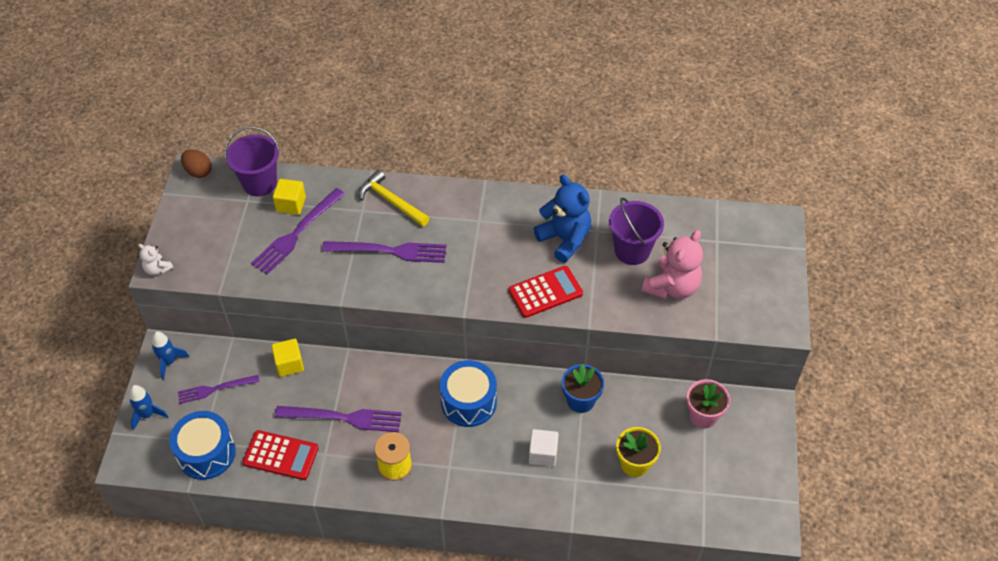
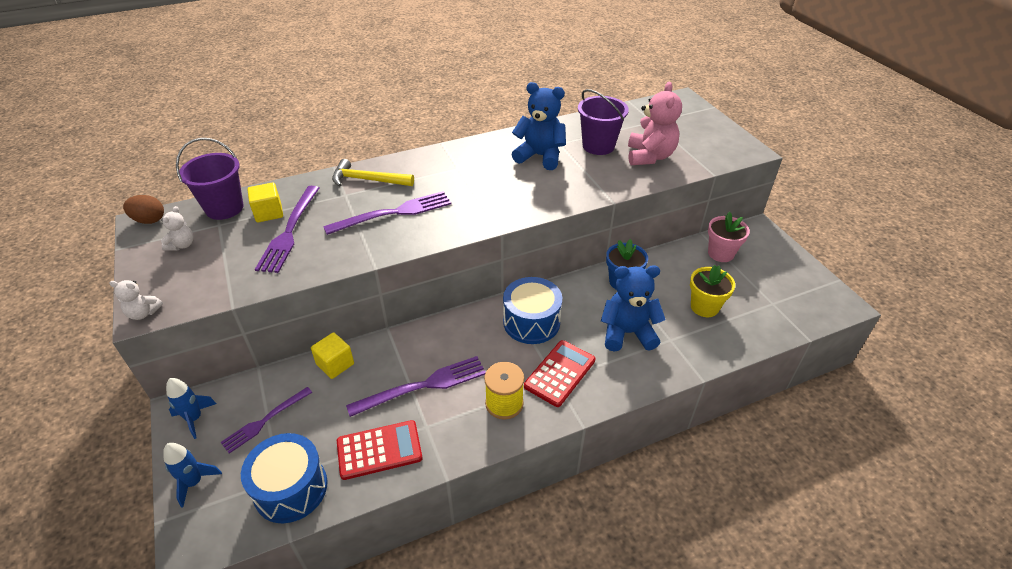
camera: 30 degrees left, 10 degrees down
red calculator [509,266,583,318] -> red calculator moved to [524,340,595,407]
white cube [529,429,559,467] -> blue teddy bear [601,265,666,351]
none -> white teddy bear [161,206,193,251]

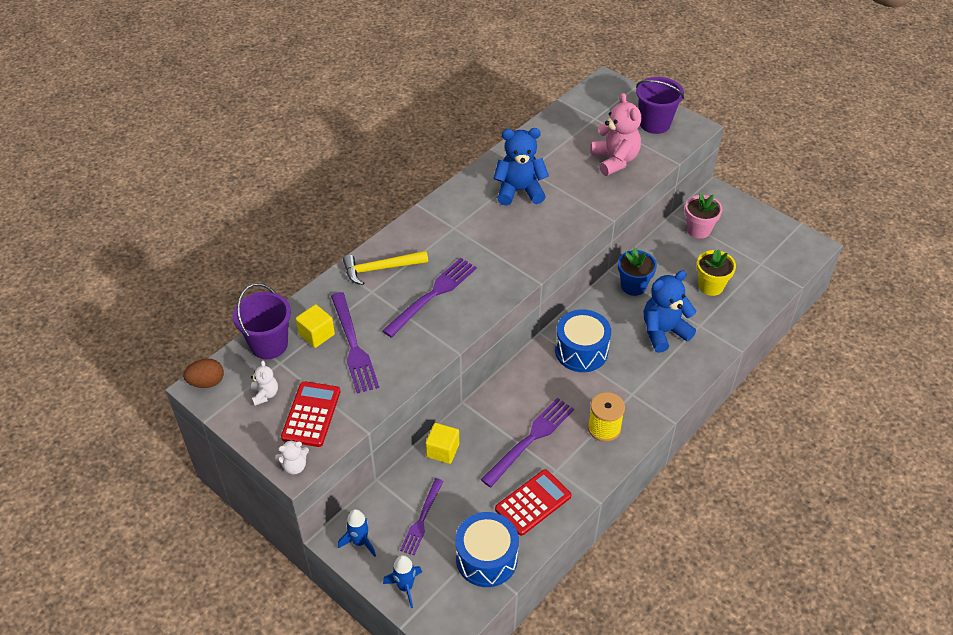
camera: 25 degrees left, 5 degrees up
red calculator [524,340,595,407] -> red calculator moved to [281,381,340,447]
purple bucket [578,89,629,155] -> purple bucket moved to [636,77,684,134]

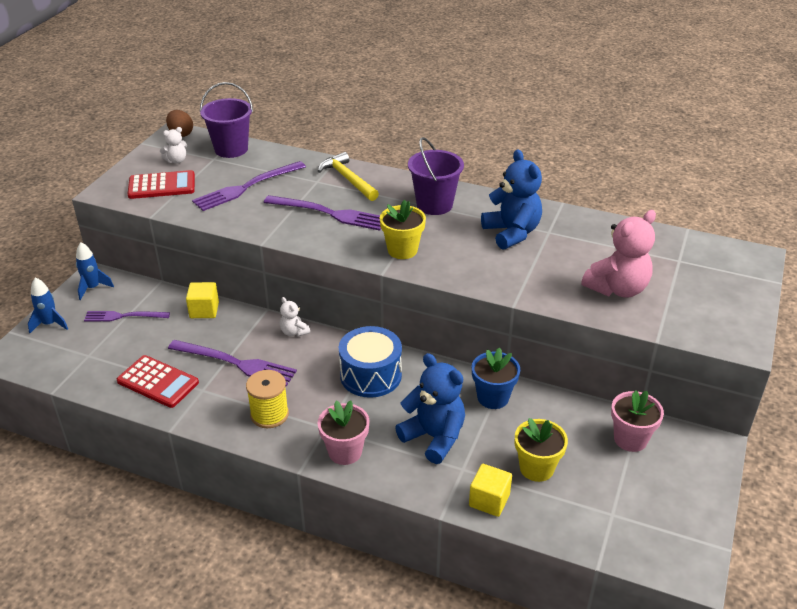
camera: 70 degrees right, 10 degrees down
white teddy bear [275,440,309,474] -> white teddy bear moved to [280,297,310,337]
yellow cube [296,304,335,348] -> yellow cube moved to [469,464,512,517]
blue drum [455,512,519,587] -> none
purple bucket [636,77,684,134] -> purple bucket moved to [408,137,464,215]
none -> pink flower pot [318,400,370,465]
none -> yellow flower pot [380,200,426,259]

